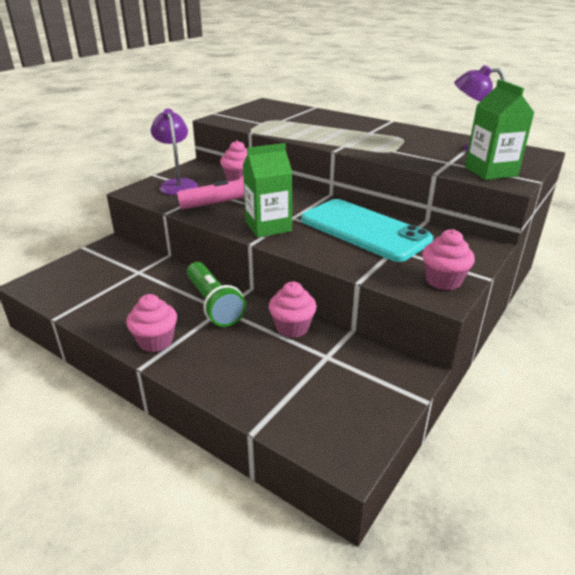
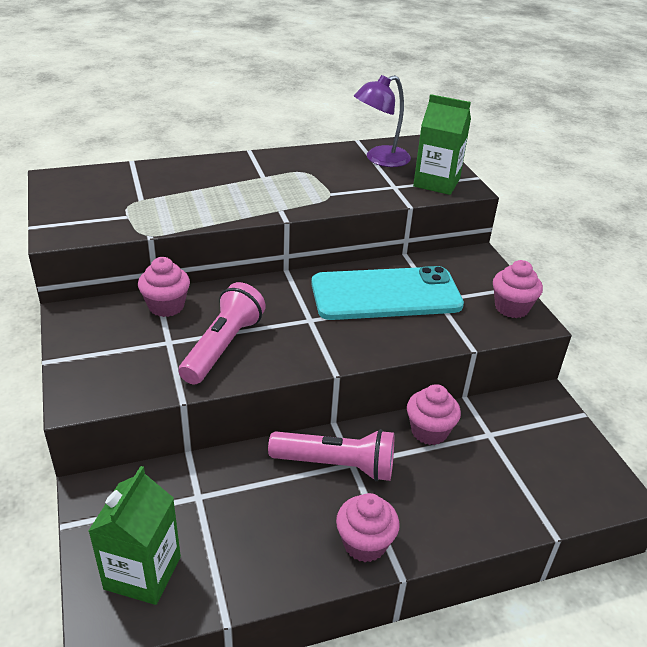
camera: 55 degrees left, 5 degrees up
purple lamp [151,109,198,195] -> none
green flashlight [187,262,246,327] -> pink flashlight [268,429,394,481]
green carton [243,143,293,238] -> green carton moved to [88,466,181,605]

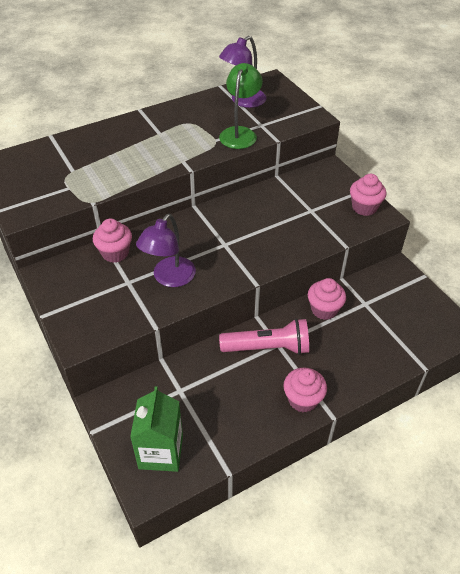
camera: 10 degrees left, 10 degrees up
pink flashlight [178,282,266,385] -> purple lamp [136,214,196,287]
turquoise phone [311,266,464,320] -> none
green carton [413,94,471,195] -> none
none -> green lamp [219,63,263,149]

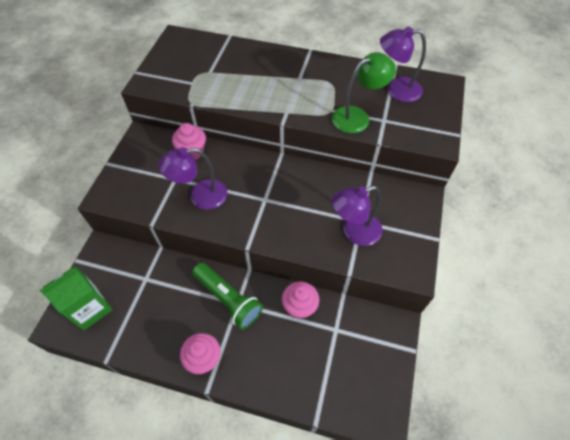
camera: 45 degrees right, 10 degrees up
pink flashlight [219,318,309,355] -> green flashlight [192,263,263,330]
pink cupcake [350,174,387,216] -> none
none -> purple lamp [332,186,382,246]

